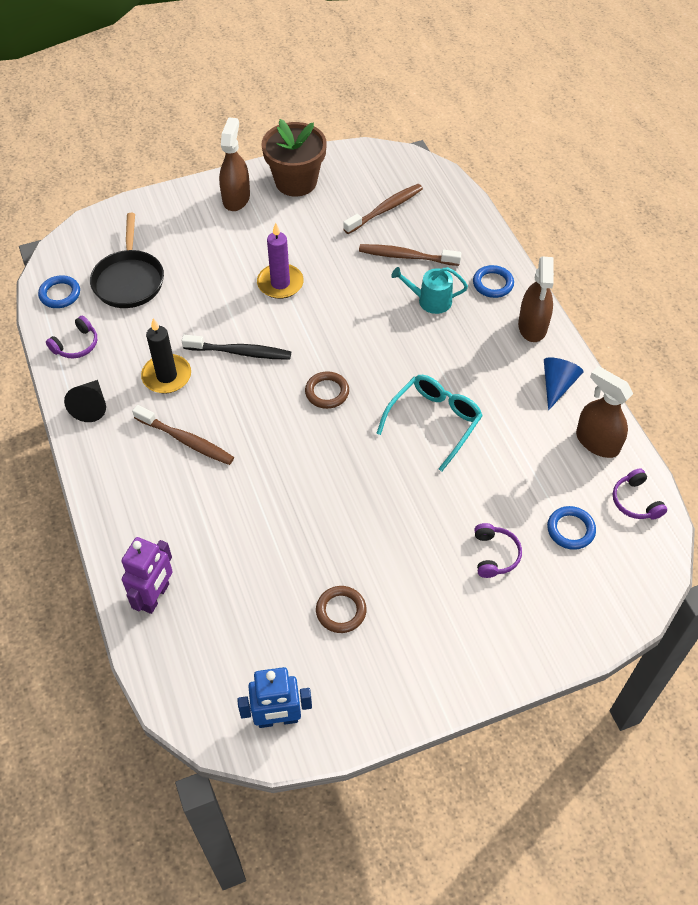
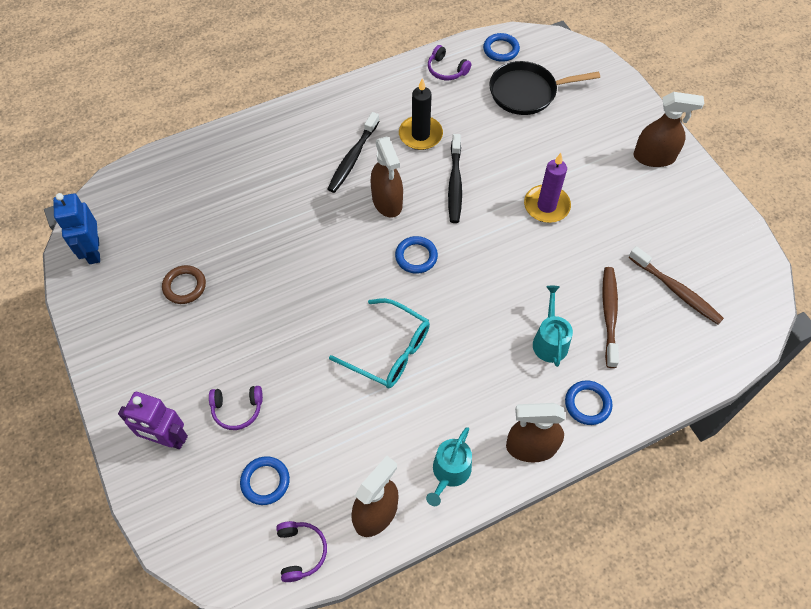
camera: 85 degrees right, 5 degrees up
black cone [64,380,106,422] -> none
purple robot [121,537,173,614] -> purple robot moved to [118,392,188,449]
brown toothbrush [132,405,234,465] -> black toothbrush [328,112,379,193]
brown flower pot [261,119,327,196] -> none
brown ring [305,371,349,409] -> blue ring [395,236,438,274]
blue cone [544,357,584,411] -> turquoise watering can [426,427,472,506]
purple headphones [613,468,667,520] -> purple headphones turned 105 degrees clockwise [276,521,327,582]
none -> brown spray bottle [371,137,403,218]

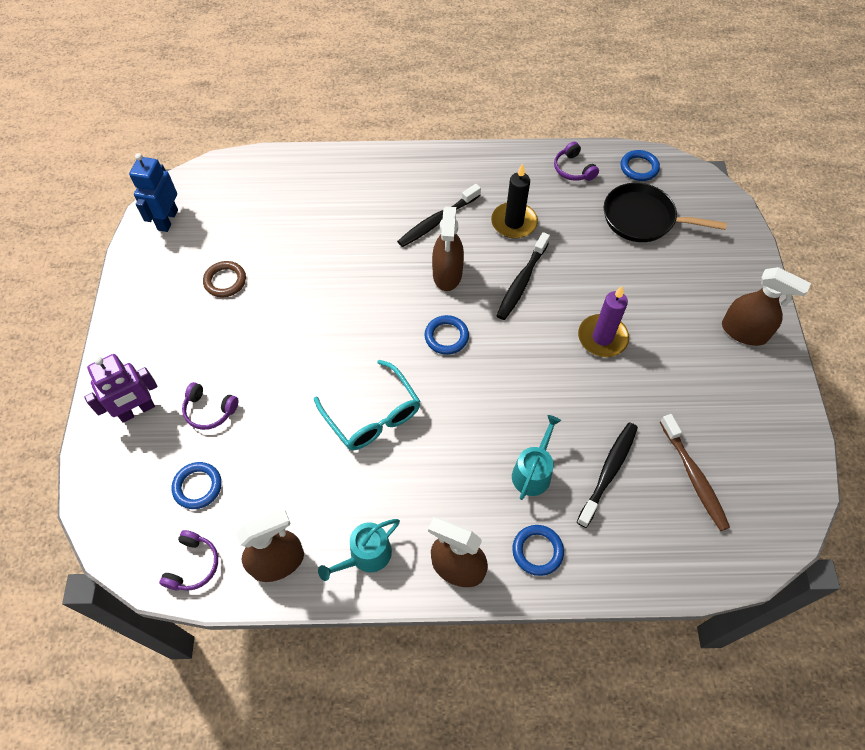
camera: 25 degrees right, 0 degrees up
purple robot [118,392,188,449] -> purple robot turned 75 degrees counterclockwise [84,354,158,423]
brown toothbrush [602,267,619,368] -> black toothbrush [577,422,638,528]

